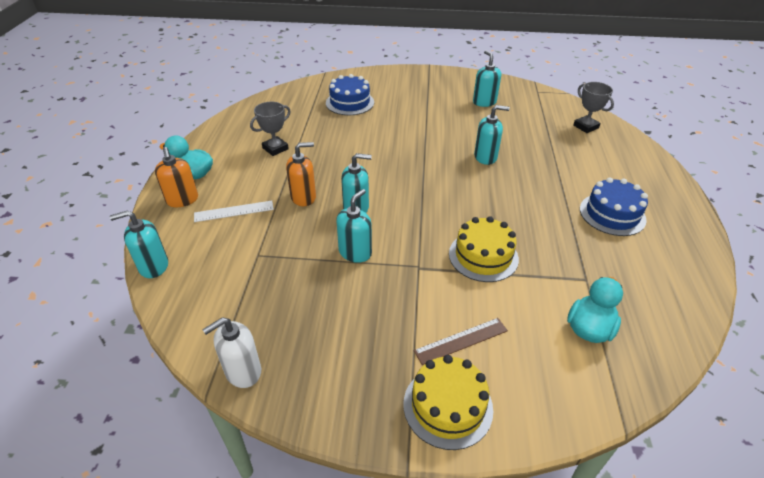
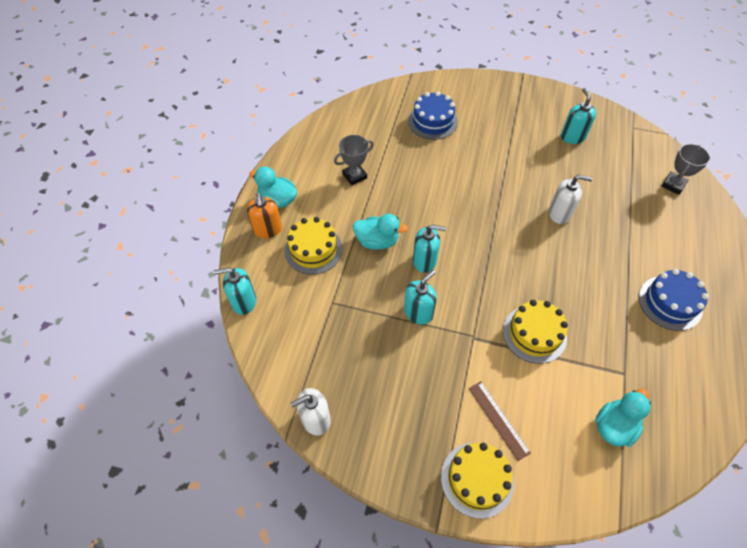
camera: 10 degrees right, 15 degrees up
white ruler [194,201,274,222] -> yellow cake [284,217,342,274]
orange soap dispenser [286,142,316,206] -> turquoise duck [353,214,408,250]
brown ruler [414,318,508,365] -> brown ruler turned 75 degrees clockwise [469,381,531,461]
turquoise soap dispenser [474,105,510,165] -> white soap dispenser [549,175,593,224]
grey trophy [573,82,614,133] -> grey trophy turned 60 degrees clockwise [662,144,710,195]

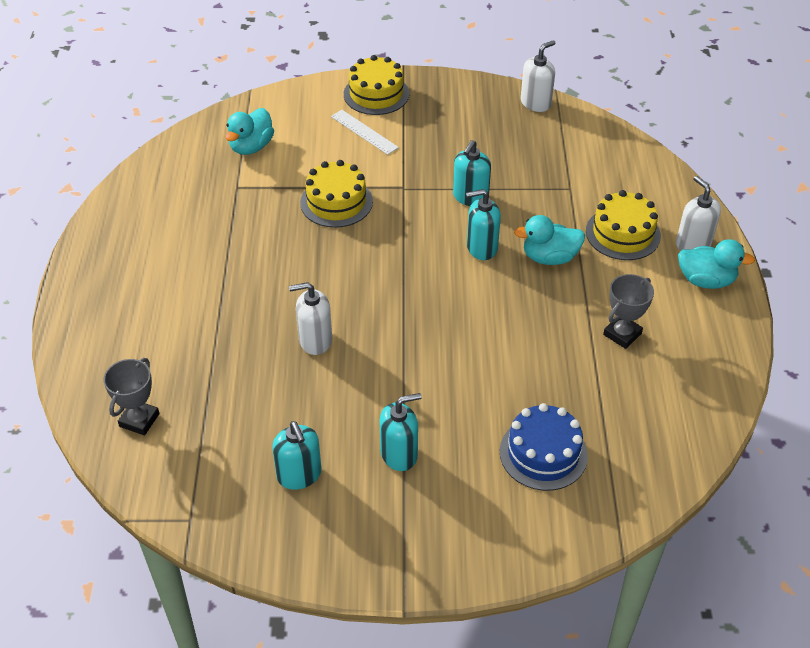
camera: 165 degrees right, 10 degrees down
turquoise soap dispenser [213,268,256,315] -> turquoise soap dispenser moved to [380,393,422,471]
orange soap dispenser [247,193,282,238] -> white soap dispenser [676,176,721,251]
brown ruler [469,381,531,461] -> white ruler [331,110,399,155]
blue cake [639,269,709,331] -> none

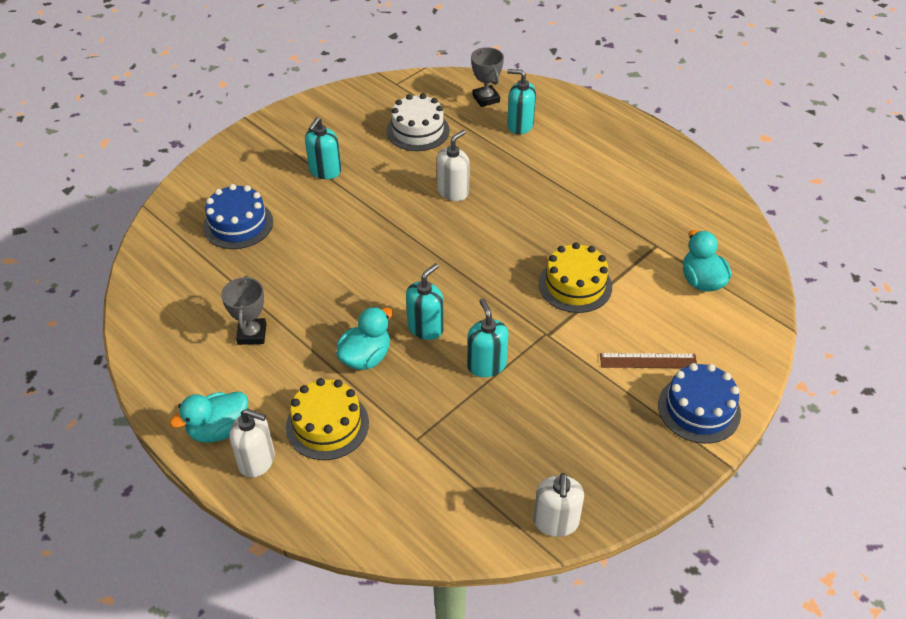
camera: 135 degrees right, 0 degrees up
turquoise soap dispenser [272,421,321,490] -> turquoise soap dispenser moved to [507,69,536,134]
white ruler [331,110,399,155] -> brown ruler [600,353,697,368]
yellow cake [344,55,409,115] -> blue cake [658,363,741,444]
none -> white cake [386,94,450,151]

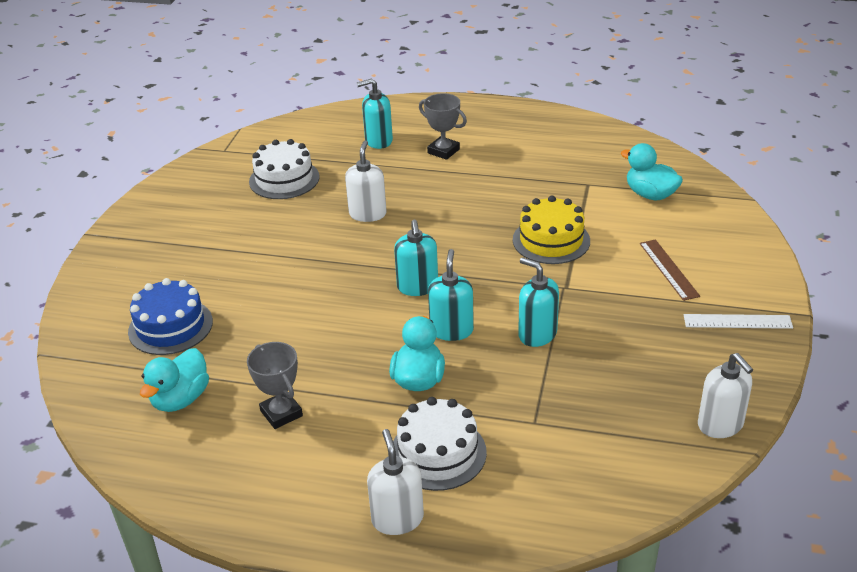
camera: 30 degrees left, 10 degrees down
turquoise duck [170,392,248,443] -> turquoise duck moved to [140,348,209,412]
white soap dispenser [230,409,275,478] -> white soap dispenser turned 90 degrees counterclockwise [367,429,424,535]
yellow cake [286,378,369,460] -> white cake [393,397,487,491]
turquoise soap dispenser [305,117,341,179] -> turquoise soap dispenser moved to [394,220,438,296]
grey trophy [471,47,504,107] -> grey trophy moved to [419,93,467,160]
brown ruler [600,353,697,368] -> brown ruler turned 75 degrees counterclockwise [640,239,700,301]
blue cake [658,363,741,444] -> none
none -> white ruler [684,314,793,329]

